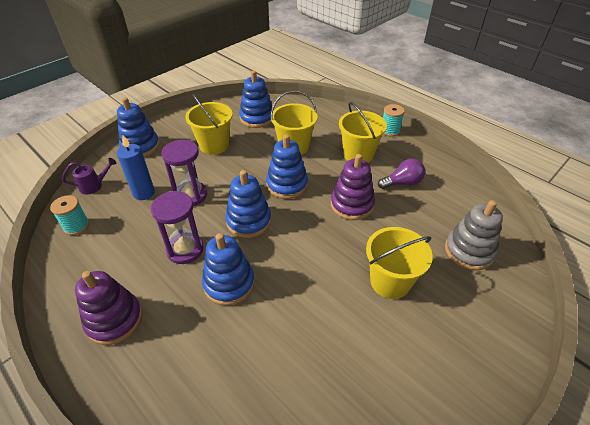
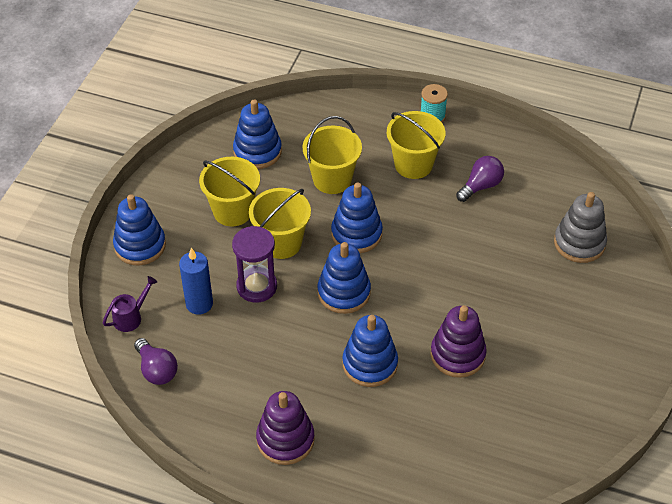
camera: 25 degrees left, 5 degrees up
turquoise spool [50,195,89,235] -> purple light bulb [134,338,178,385]
purple hourglass [151,191,204,264] -> none
purple stacking toy [331,154,375,220] -> purple stacking toy moved to [430,305,487,378]
yellow bucket [366,227,433,299] -> yellow bucket moved to [249,188,311,259]

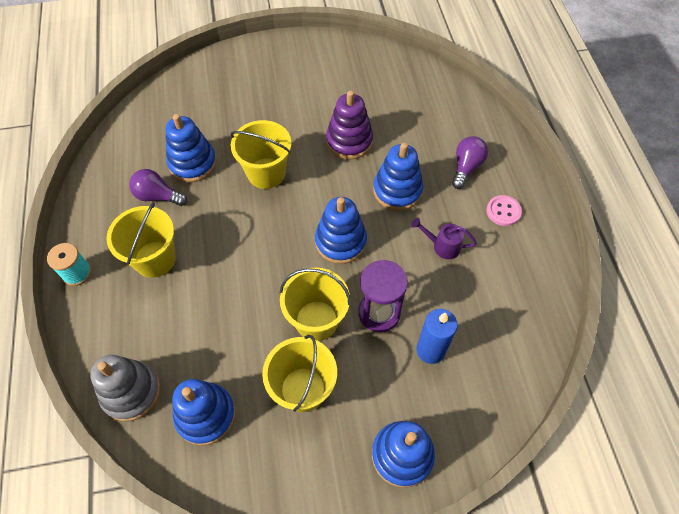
camera: 120 degrees left, 10 degrees up
purple watering can [103,276,157,332] -> purple watering can moved to [411,218,477,259]
purple light bulb [134,338,178,385] -> purple light bulb moved to [452,136,488,189]
purple stacking toy [256,391,315,465] -> pink button [486,195,522,226]
yellow bucket [303,116,362,194] -> yellow bucket moved to [230,120,292,189]
blue stacking toy [331,183,383,253] -> blue stacking toy moved to [166,114,217,182]
grey stacking toy [554,192,607,263] -> grey stacking toy moved to [90,355,161,422]

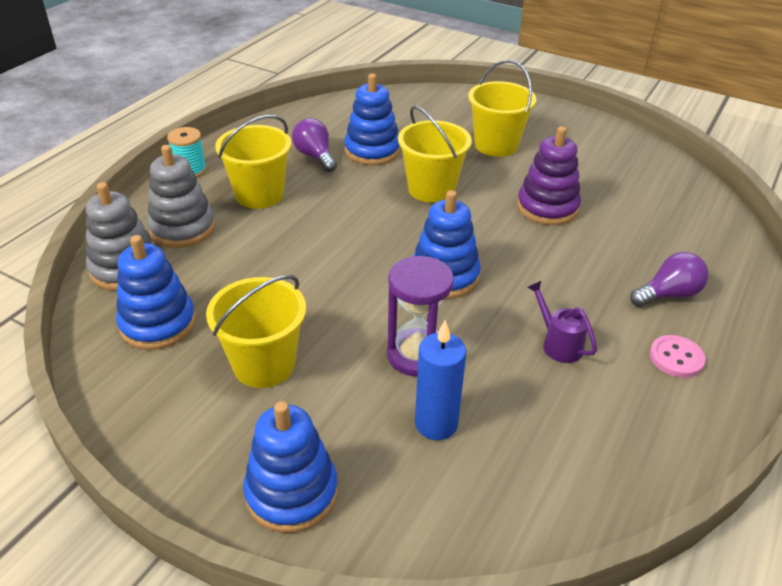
camera: 40 degrees right, 20 degrees down
yellow bucket [279,267,351,341] -> yellow bucket moved to [468,60,536,157]
blue stacking toy [373,143,423,211] -> none
none -> grey stacking toy [147,145,215,248]

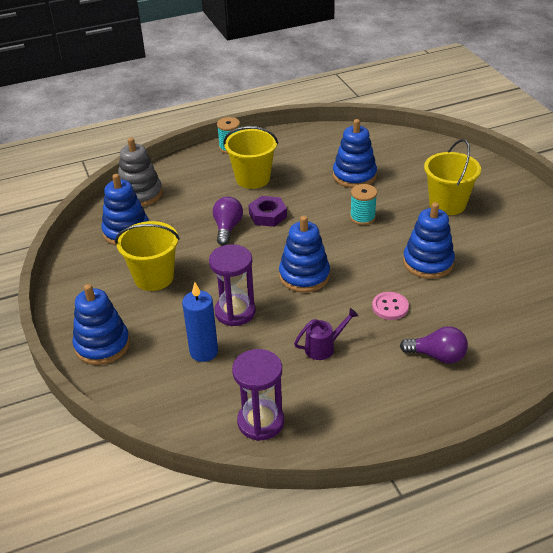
camera: 40 degrees right, 0 degrees up
grey stacking toy [147,145,215,248] -> none
purple light bulb [292,118,337,172] -> purple light bulb moved to [213,197,243,245]
yellow bucket [398,106,472,203] -> turquoise spool [350,184,377,225]
purple stacking toy [517,126,581,225] -> blue stacking toy [403,202,455,279]
purple watering can [527,280,597,363] -> purple watering can turned 60 degrees clockwise [294,308,359,360]
pink button [650,335,706,378] -> pink button moved to [372,292,409,320]
none -> purple hourglass [232,349,284,441]
none -> purple nut [249,196,287,227]

